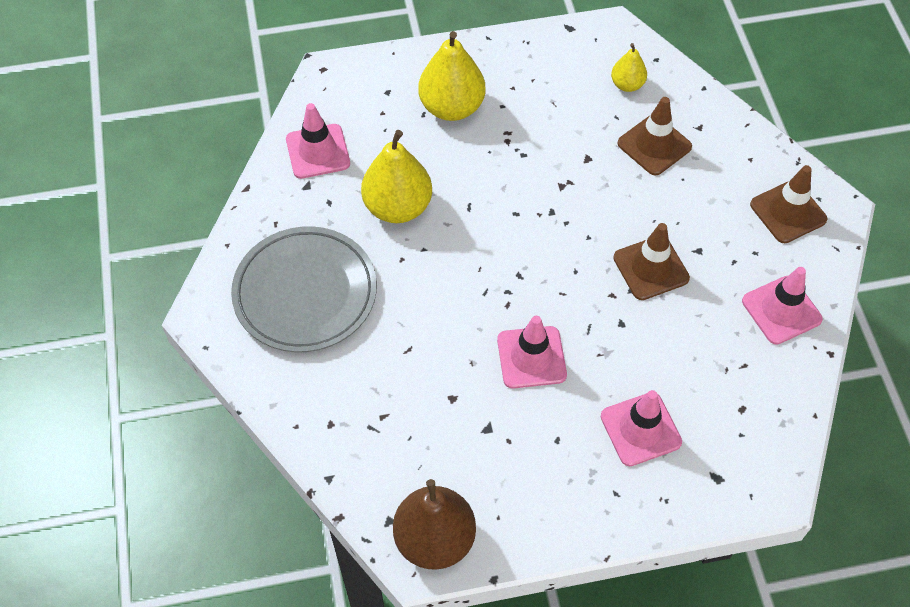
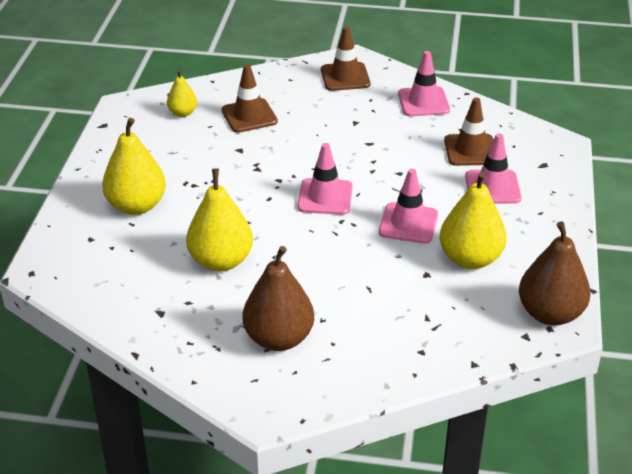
camera: 70 degrees left, 20 degrees down
grey plate [231,226,377,352] -> brown pear [243,246,314,351]
pink traffic cone [286,103,350,179] -> pink traffic cone moved to [298,143,353,215]
brown traffic cone [613,223,690,300] -> brown traffic cone moved to [444,97,493,166]
none -> yellow pear [440,171,507,269]

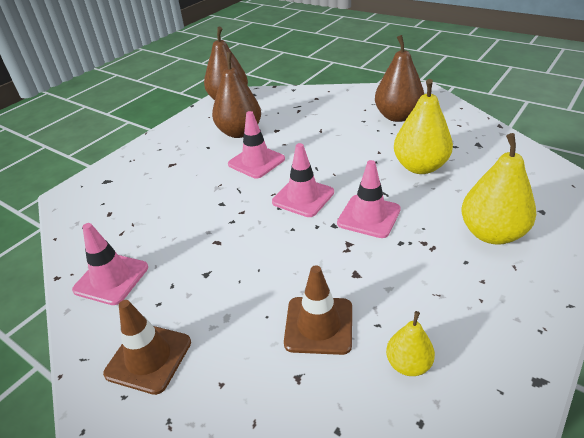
camera: 150 degrees left, 0 degrees up
yellow pear [440,171,507,269] -> brown pear [212,52,261,138]
brown traffic cone [444,97,493,166] -> none
pink traffic cone [465,133,521,204] -> pink traffic cone moved to [337,160,401,238]

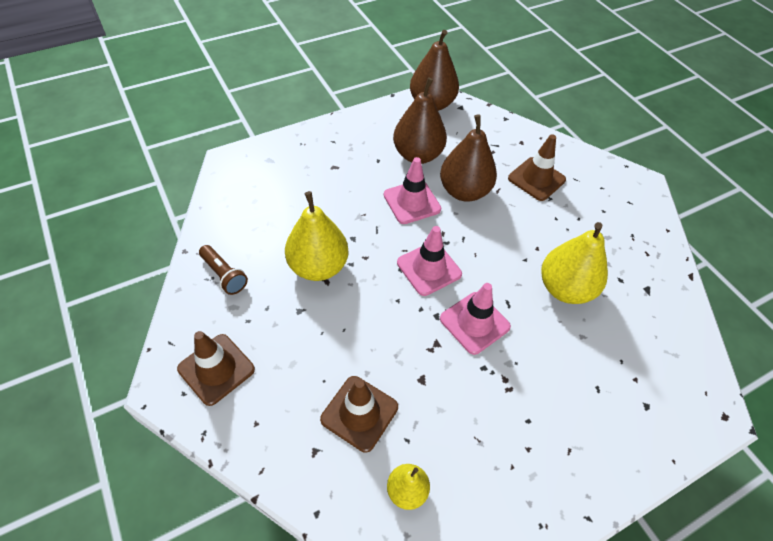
camera: 20 degrees right, 15 degrees up
pink traffic cone [72,223,148,305] -> brown flashlight [199,245,248,295]
brown pear [375,35,424,122] -> brown pear moved to [440,114,497,202]
yellow pear [462,133,536,245] -> yellow pear moved to [285,191,349,281]
none -> brown traffic cone [508,134,566,201]

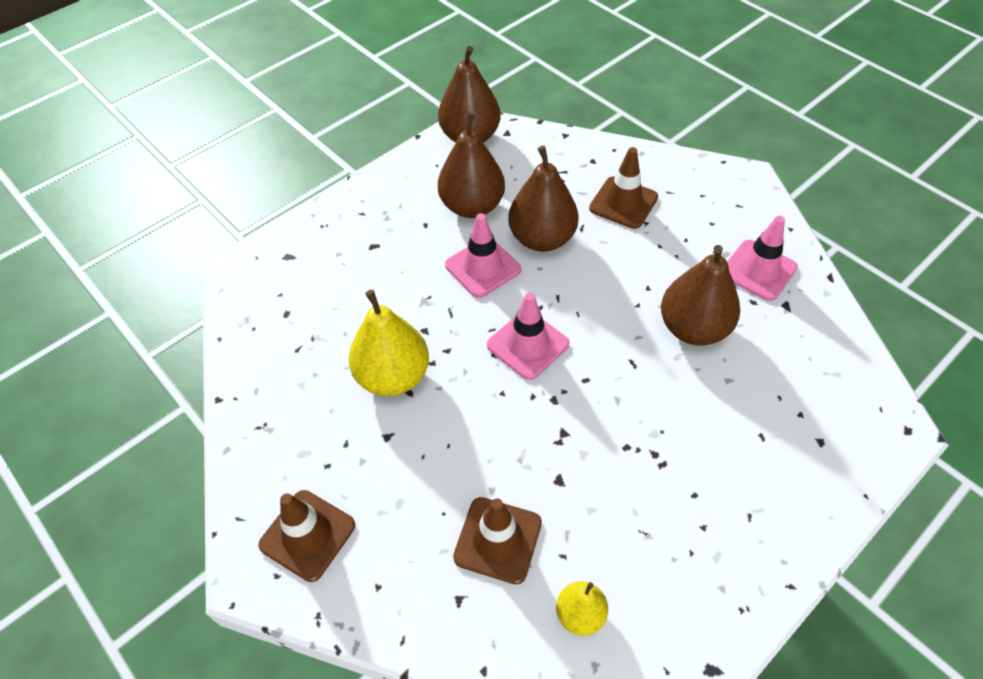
camera: 10 degrees left, 0 degrees up
brown flashlight [199,245,248,295] -> none
pink traffic cone [440,283,511,355] -> pink traffic cone moved to [727,216,798,301]
yellow pear [541,222,608,304] -> brown pear [661,245,740,346]

